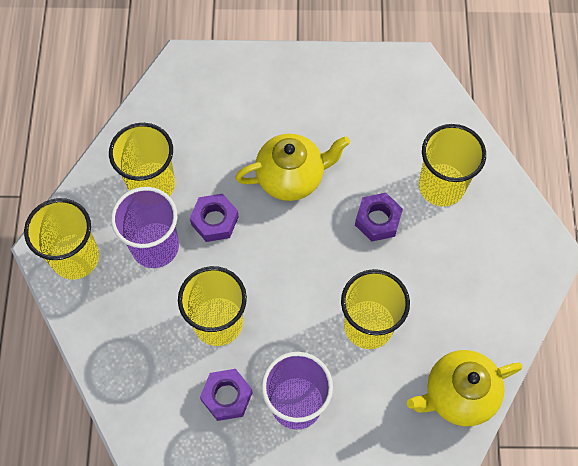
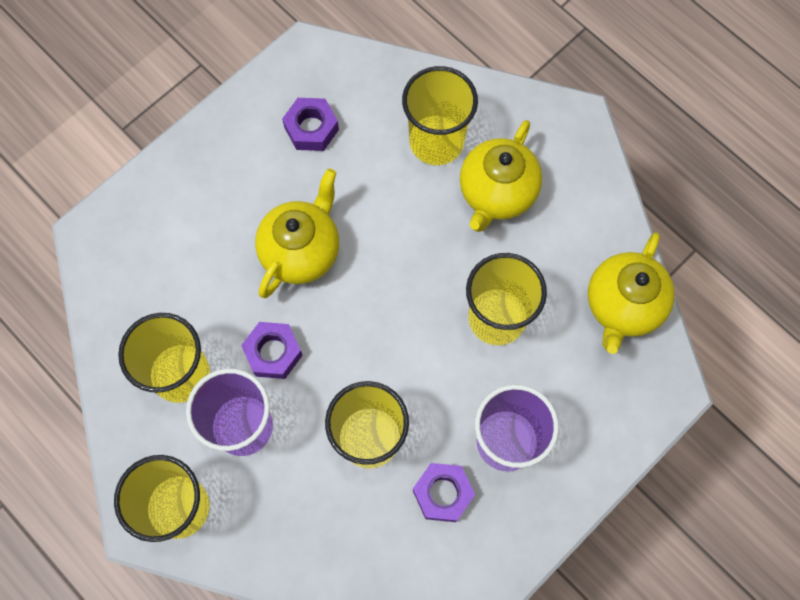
camera: 45 degrees left, 5 degrees up
purple nut [355,193,403,242] -> purple nut moved to [282,98,339,151]
none -> yellow teapot [460,120,542,232]

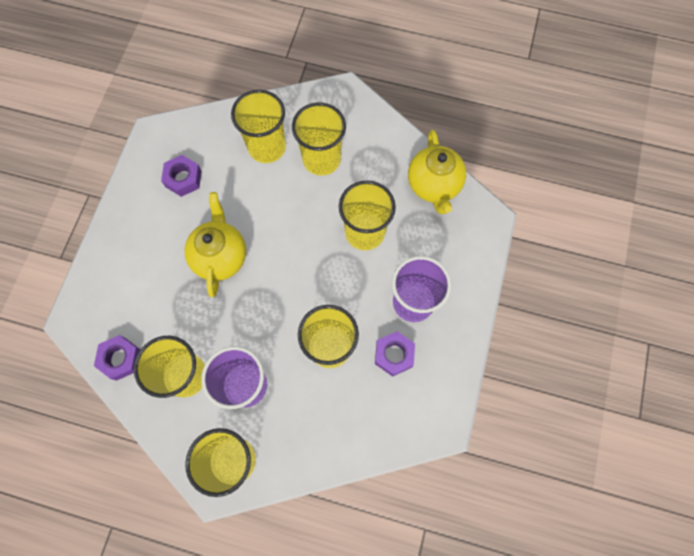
camera: 30 degrees left, 0 degrees up
purple nut [241,322,303,379] -> purple nut moved to [94,335,141,381]
yellow teapot [460,120,542,232] -> yellow cup [292,103,346,176]

